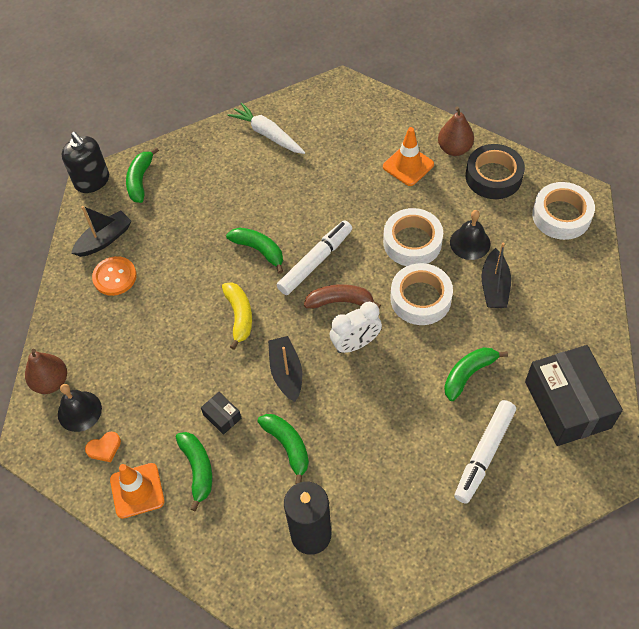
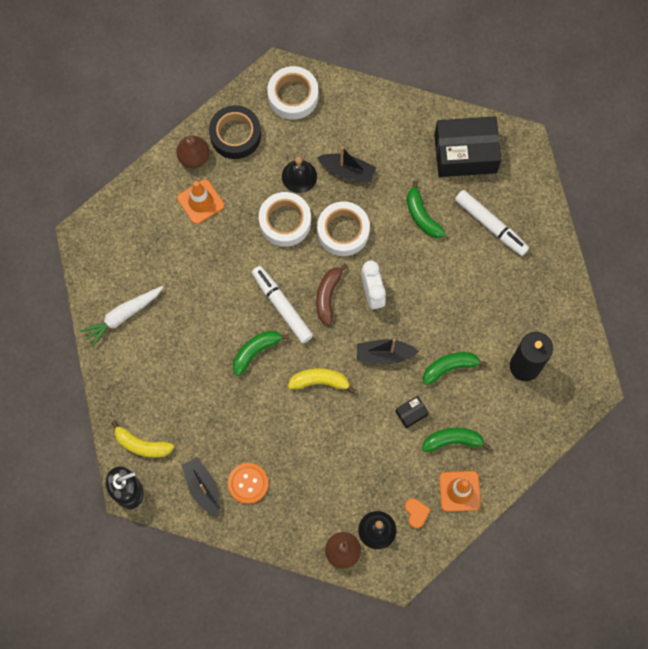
camera: 80 degrees left, 15 degrees up
green banana [126,147,159,203] -> yellow banana [111,420,174,458]

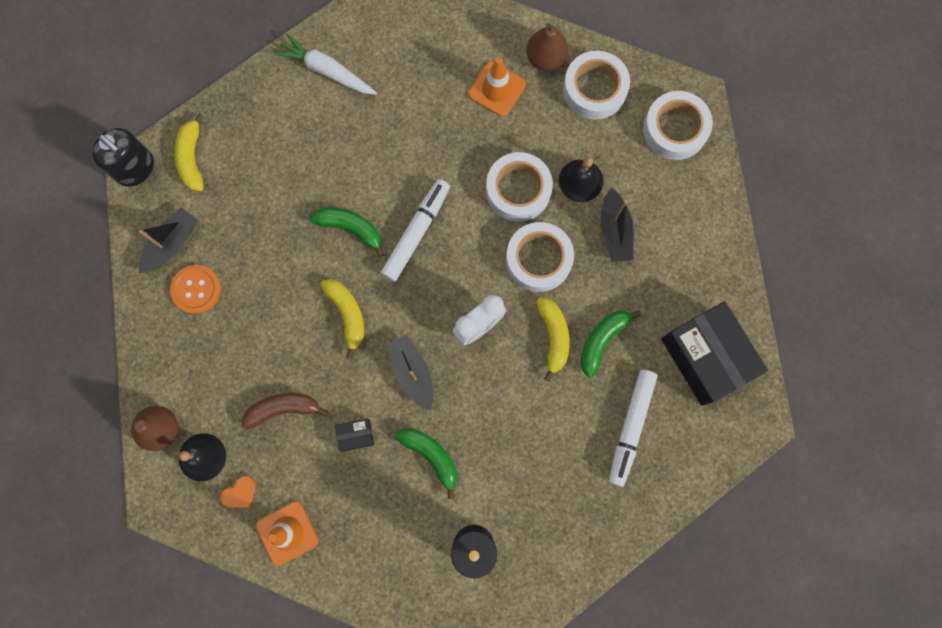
camera: 65 degrees right, 5 degrees up
black tape [209,105,261,159] -> white tape [563,51,630,120]
brown banana [316,263,348,325] -> brown banana moved to [242,393,328,429]
black box [395,396,429,429] -> black box turned 45 degrees counterclockwise [335,418,374,452]
green banana [422,428,491,452] -> none
none -> yellow banana [536,297,570,382]

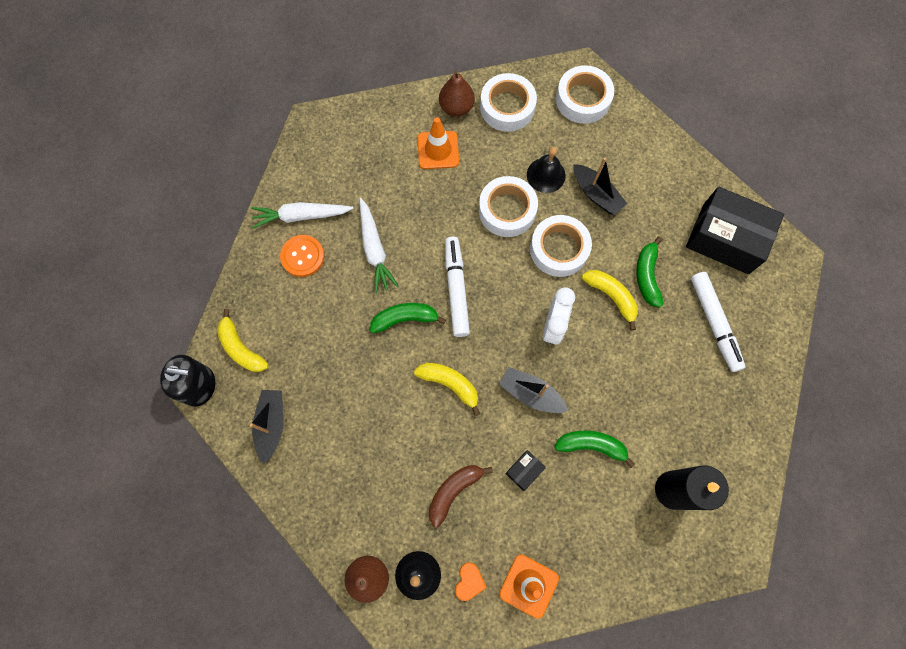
camera: 35 degrees left, 5 degrees down
orange button [170,265,221,314] -> orange button moved to [280,235,324,277]
none -> white carrot [360,198,398,293]

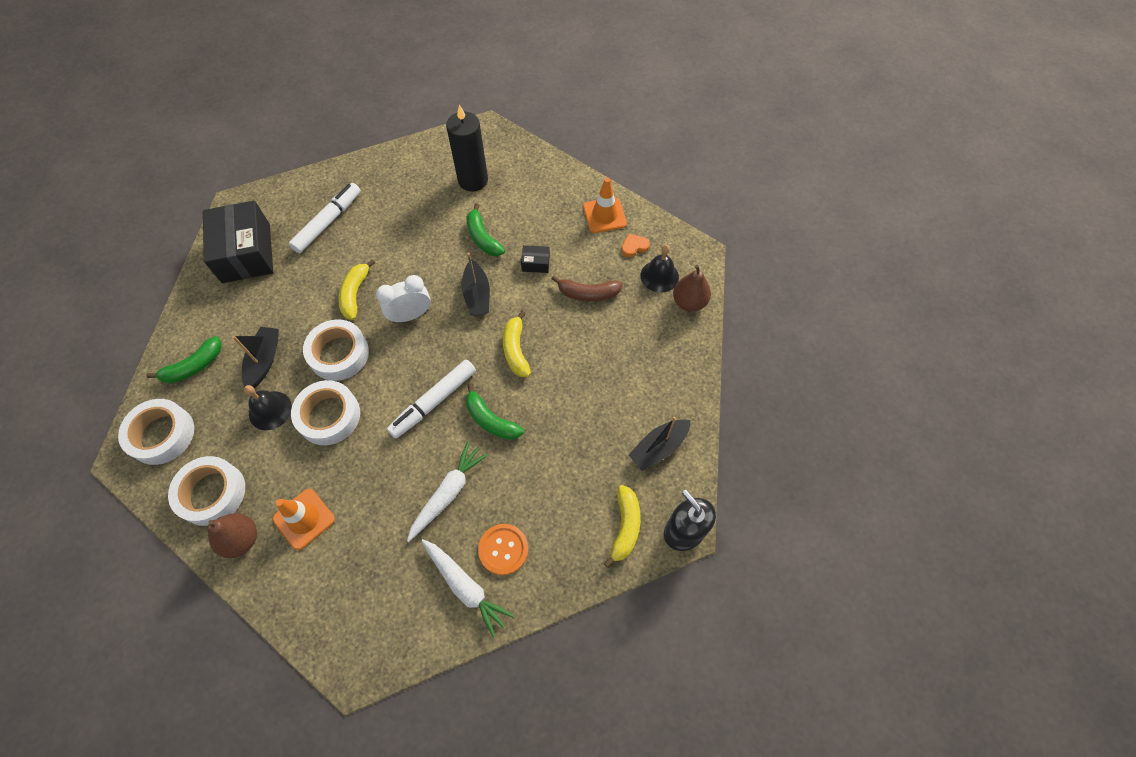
camera: 130 degrees left, 10 degrees down
green banana [636,237,663,308] -> green banana moved to [146,336,222,383]

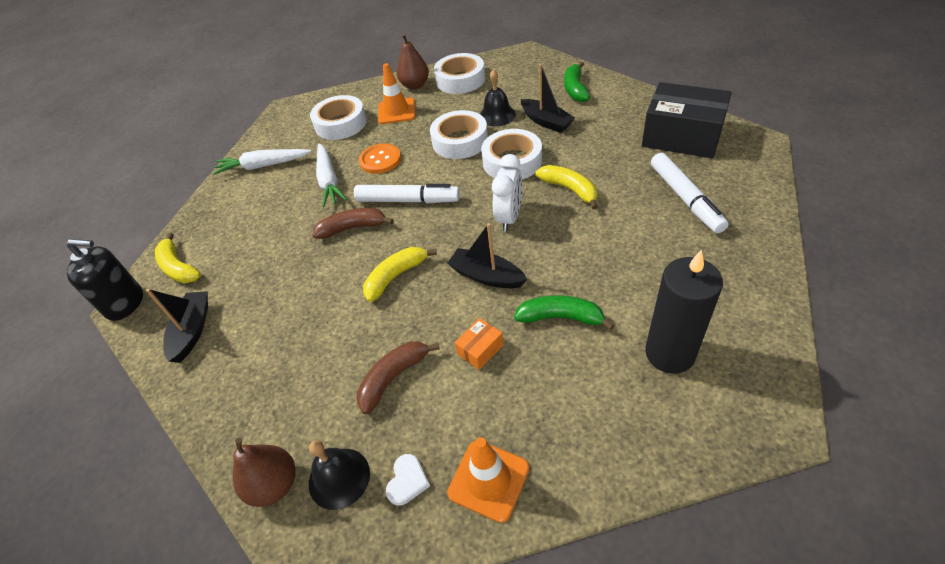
camera: 135 degrees right, 15 degrees down
white tape [118,399,194,465] -> white tape moved to [310,95,367,140]
white marker [387,360,476,438] -> white marker turned 105 degrees clockwise [354,184,460,203]
green banana [466,383,524,440] -> brown banana [313,208,394,239]
orange button [478,524,528,575] -> orange button moved to [359,144,401,174]
yellow banana [503,311,531,377] -> yellow banana turned 75 degrees counterclockwise [363,247,437,302]
black box [521,245,550,273] -> orange box [454,318,504,370]
orange heart [621,233,650,257] -> white heart [386,454,430,506]

